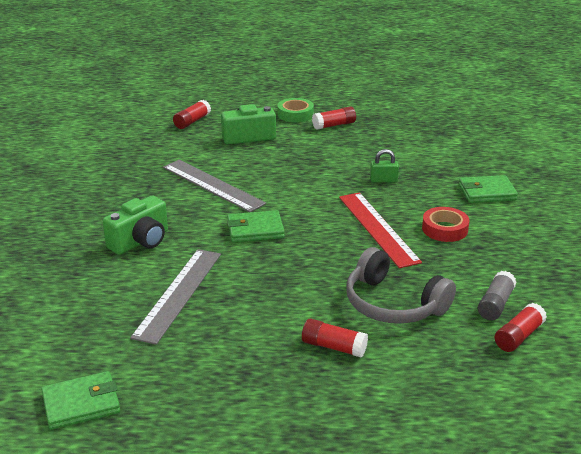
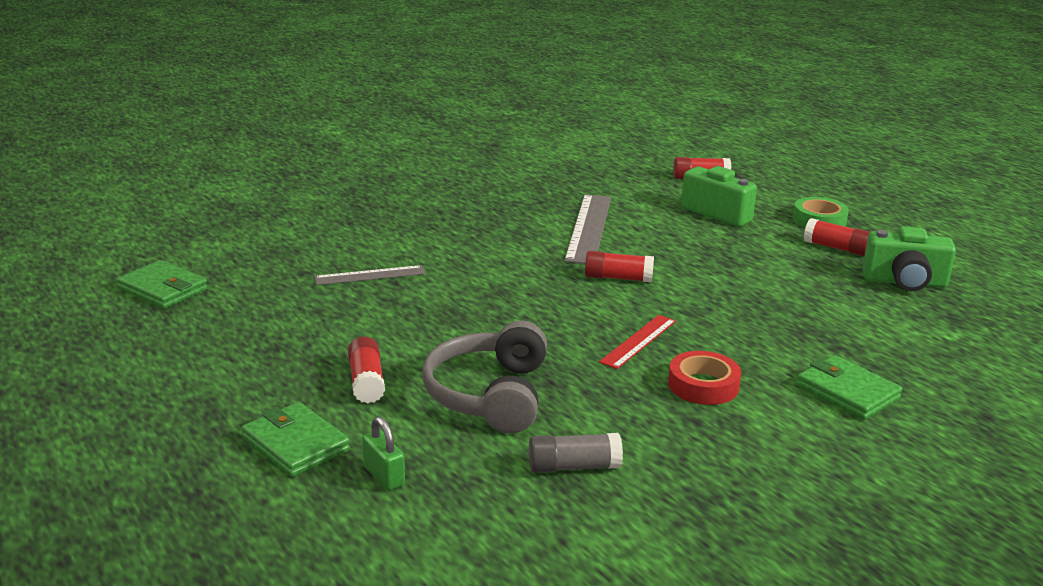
camera: 55 degrees right, 5 degrees down
green camera [103,195,168,255] -> green camera moved to [862,226,956,291]
grey ruler [130,249,221,345] -> grey ruler [314,265,425,285], size x0.59
green wallet [227,210,285,243] -> green wallet moved to [242,402,350,477]
red ruler [339,192,422,268] -> red ruler [599,315,676,369], size x0.59
green padlock [370,149,399,182] -> green padlock moved to [362,417,405,490]
red glue stick [494,303,547,352] -> red glue stick moved to [585,251,654,282]

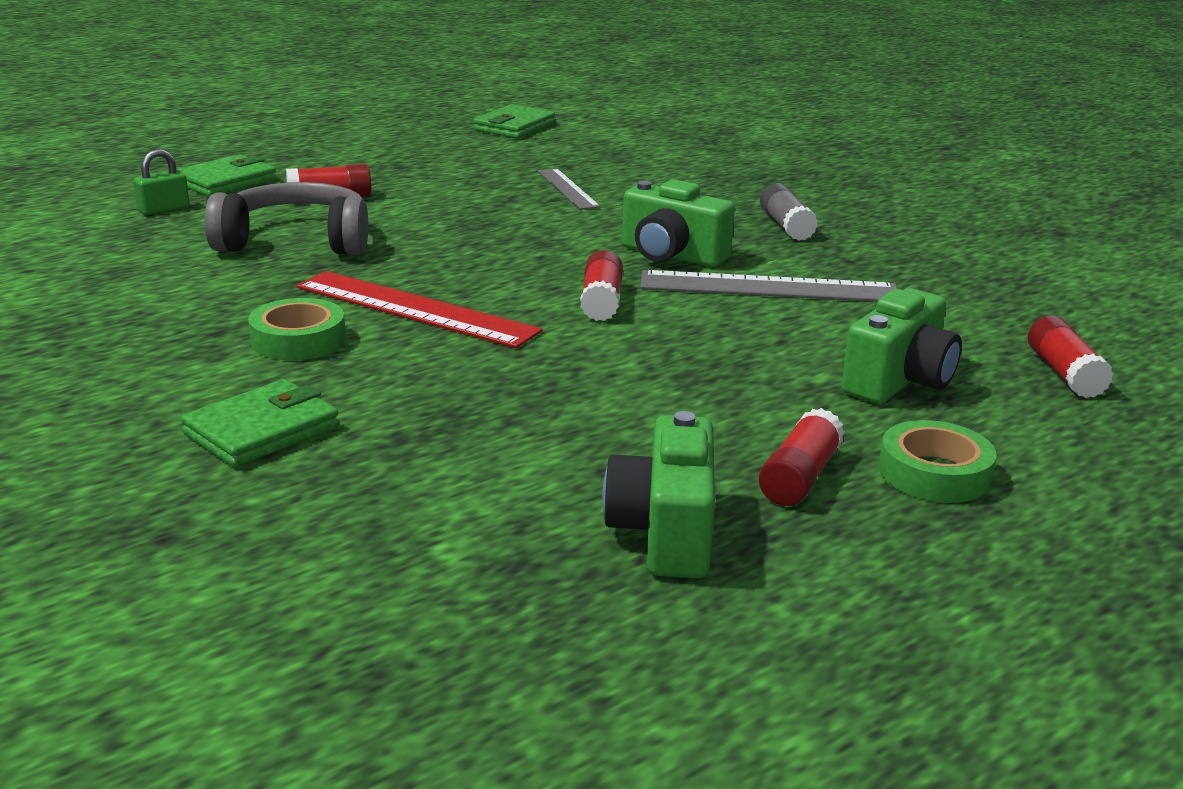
camera: 85 degrees right, 0 degrees up
grey glue stick [529,433,623,473] -> grey glue stick moved to [760,183,818,241]
red ruler [599,315,676,369] -> red ruler [297,271,543,348], size x1.70
red tape [668,351,741,405] -> green tape [248,298,346,360]
none -> green camera [622,179,735,267]

